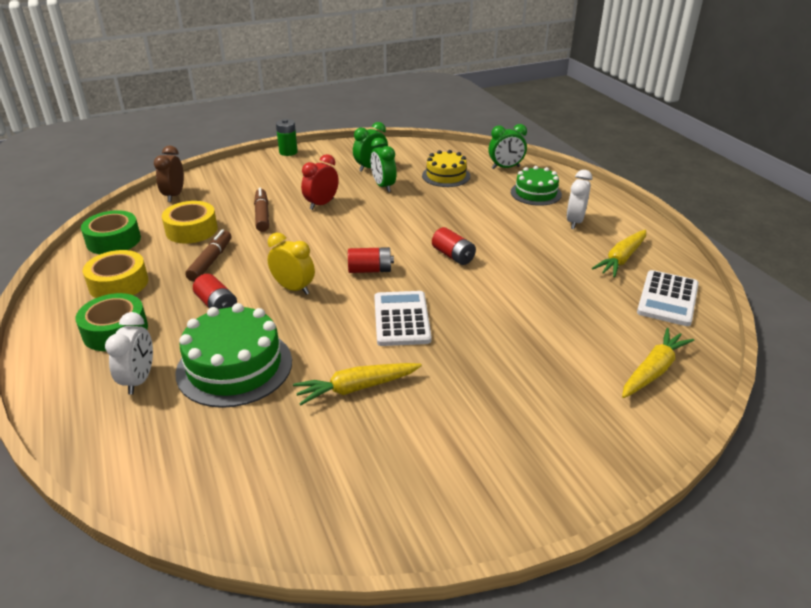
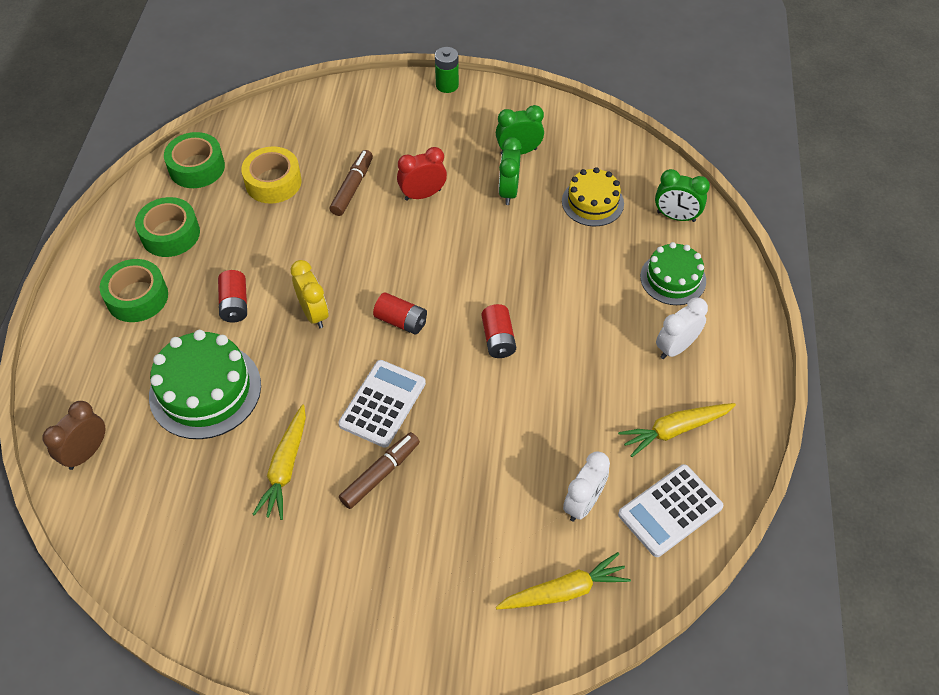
camera: 30 degrees right, 20 degrees up
yellow tape [83,250,148,298] -> green tape [135,197,200,257]
white clock [105,312,153,395] -> white clock moved to [563,452,610,522]
brown clock [154,146,184,202] -> brown clock moved to [42,401,106,470]
brown marker [185,229,231,282] -> brown marker moved to [339,432,420,509]
yellow carrot [293,363,422,406] -> yellow carrot turned 90 degrees counterclockwise [253,404,306,520]

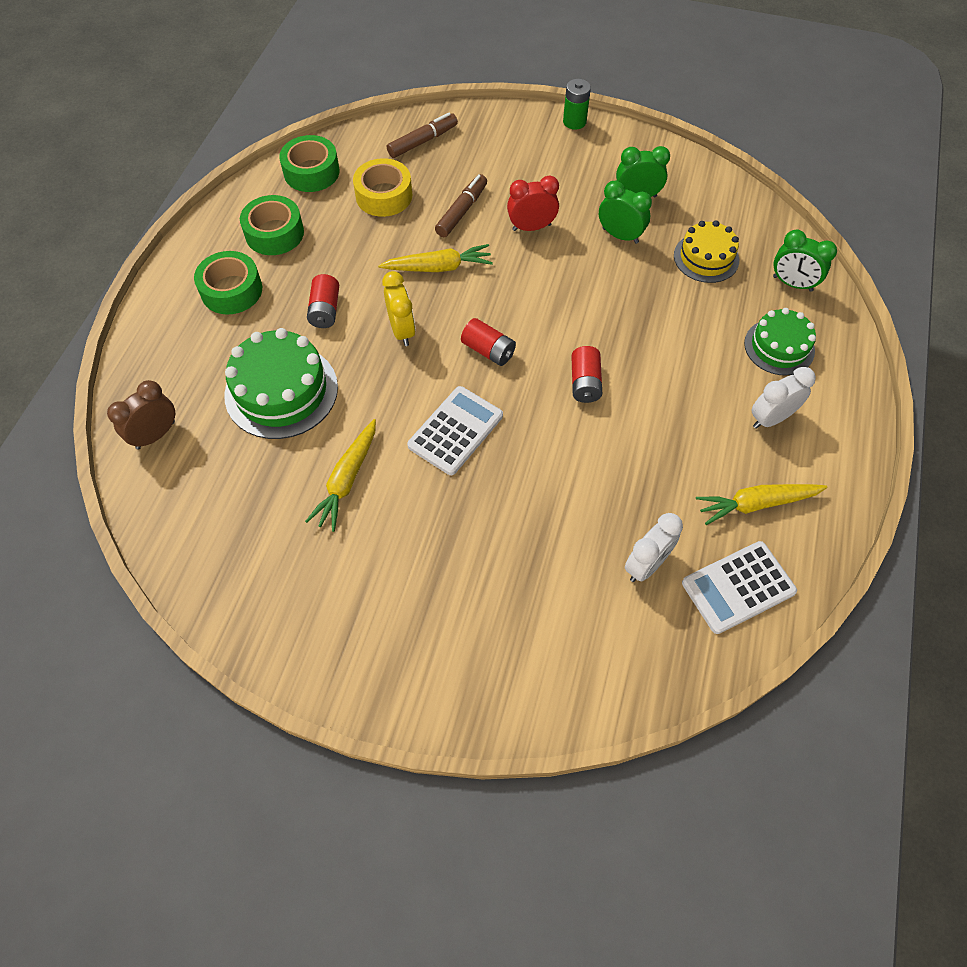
camera: 10 degrees right, 5 degrees up
brown marker [339,432,420,509] -> brown marker moved to [387,112,458,158]
yellow carrot [496,552,631,609] -> yellow carrot moved to [378,244,493,272]
green clock [499,137,522,205] -> green clock turned 105 degrees clockwise [599,181,652,244]

